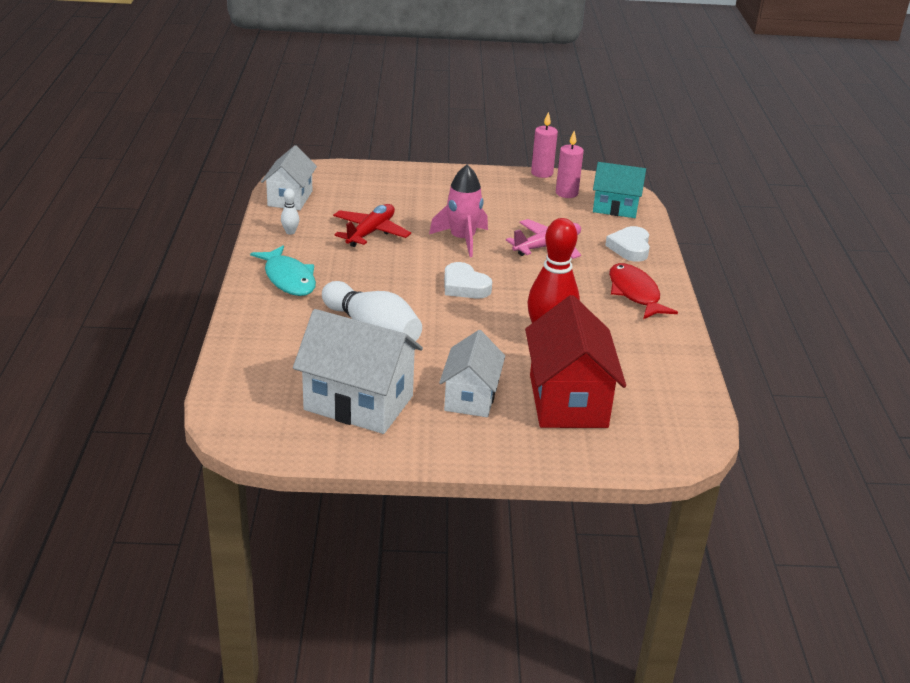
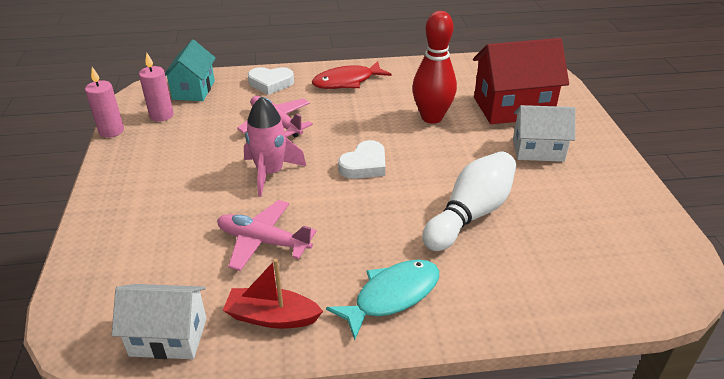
camera: 95 degrees left, 5 degrees up
white bowling pin [281,188,299,235] -> red boat [223,259,323,329]
white house [293,309,423,434] -> none
red plane [333,204,411,247] -> pink plane [217,200,317,271]

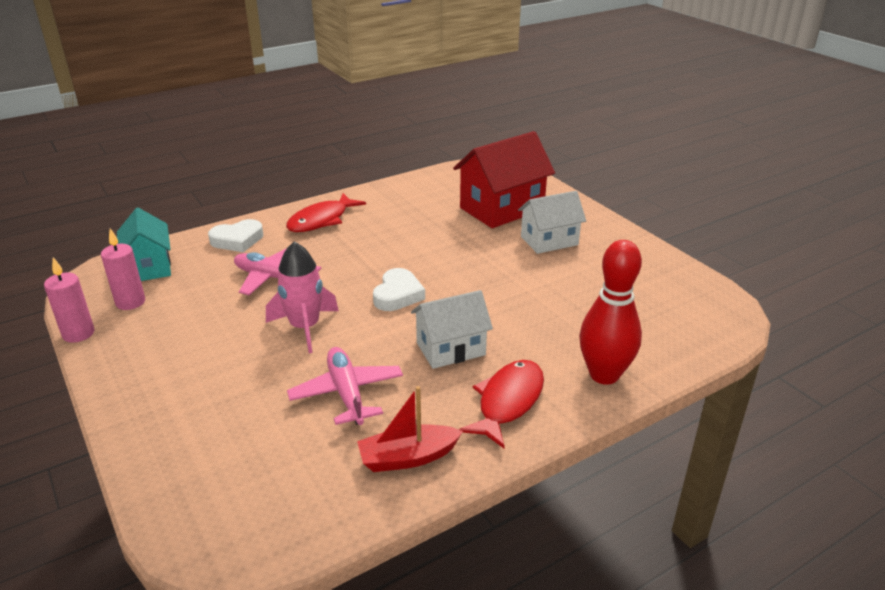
camera: 25 degrees left, 5 degrees down
white house [112,284,207,359] -> white house moved to [411,290,493,369]
pink plane [217,200,317,271] -> pink plane turned 75 degrees clockwise [287,347,403,425]
turquoise fish [326,260,439,340] -> red fish [459,360,544,449]
red bowling pin [412,11,457,124] -> red bowling pin moved to [579,240,642,385]
white bowling pin [422,151,516,251] -> none

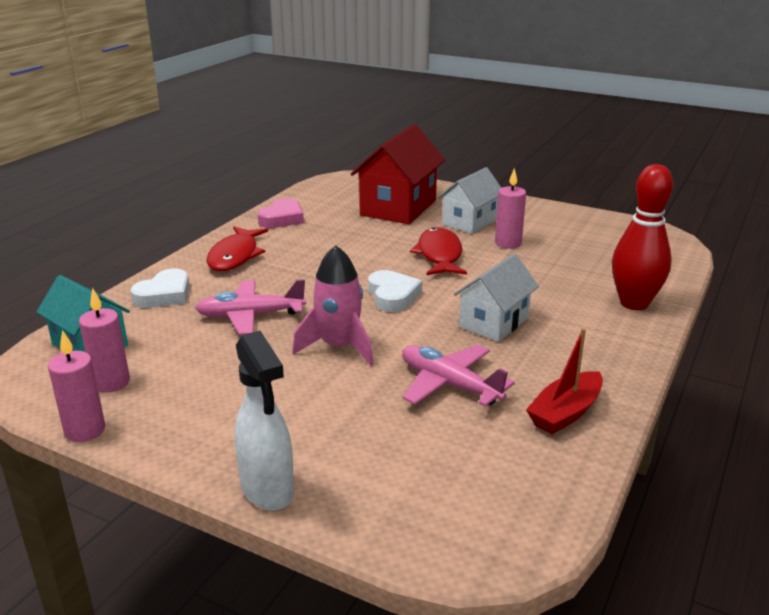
camera: 30 degrees left, 5 degrees down
red fish [459,360,544,449] -> red fish moved to [410,227,467,275]
none -> white spray bottle [235,331,294,511]
none -> pink heart [258,198,304,228]
none -> pink candle [495,168,526,249]

